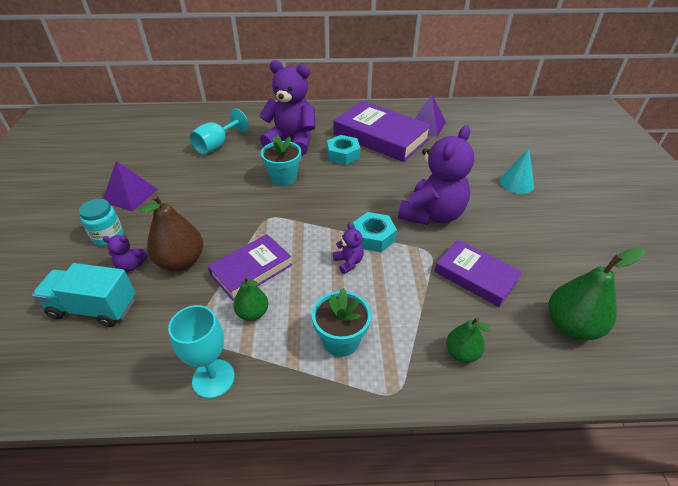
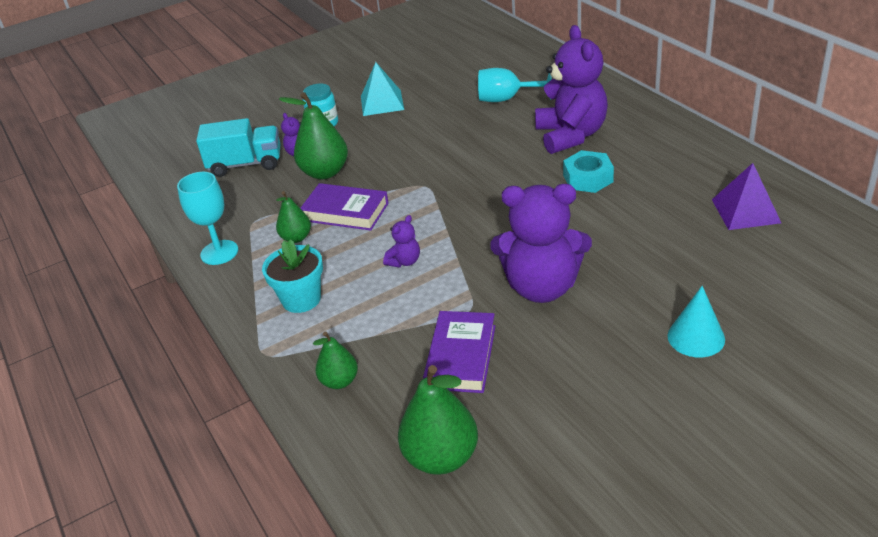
camera: 65 degrees right, 5 degrees down
turquoise truck [32,263,136,327] -> turquoise truck turned 105 degrees clockwise [196,118,280,177]
purple pyramid [103,161,158,212] -> turquoise pyramid [361,62,404,116]
brown pear [140,194,203,271] -> green pear [279,92,348,179]
turquoise flower pot [261,135,301,186] -> none
purple book [334,101,432,162] -> none
turquoise nut [353,212,397,252] -> none

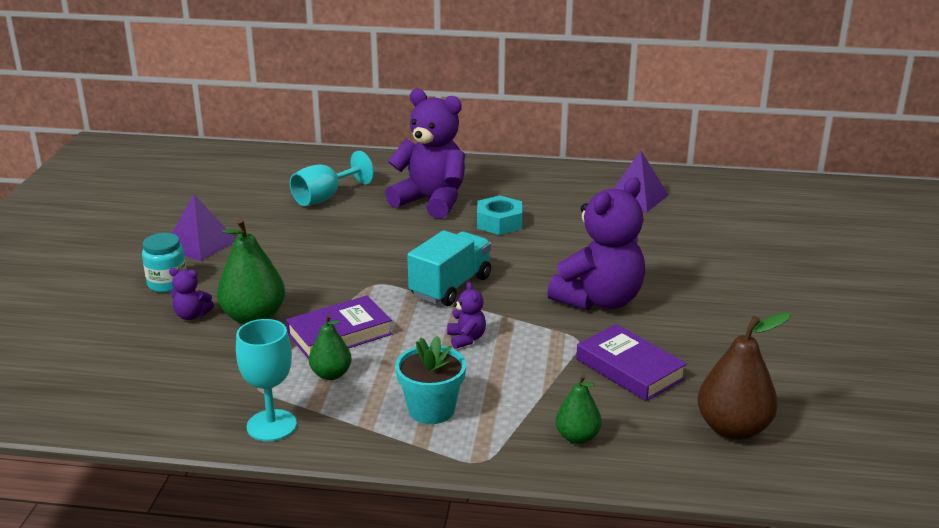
camera: 55 degrees left, 10 degrees down
turquoise truck [196,118,280,177] -> turquoise truck moved to [407,230,491,306]
turquoise pyramid [361,62,404,116] -> purple pyramid [172,194,235,261]
green pear [398,365,478,475] -> brown pear [698,312,791,440]
turquoise cone [668,286,725,357] -> none

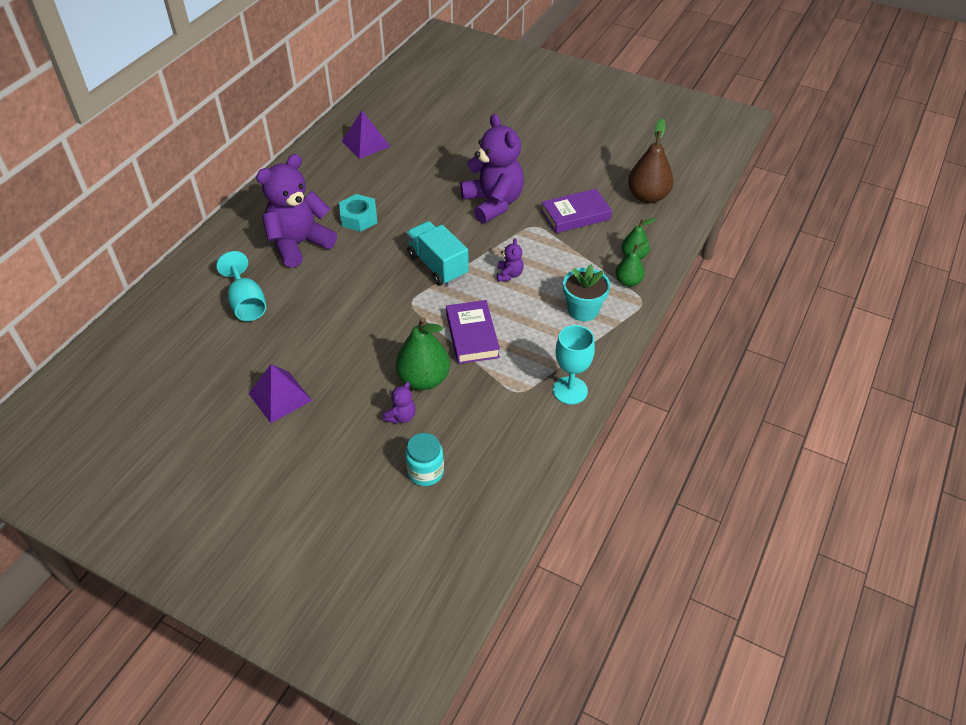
camera: 70 degrees left, 20 degrees up
turquoise jar [142,233,187,293] -> turquoise jar moved to [405,433,444,486]
green pear [309,314,352,380] -> green pear moved to [615,241,649,287]
purple teddy bear [447,282,486,349] -> purple teddy bear turned 90 degrees clockwise [497,238,524,282]

